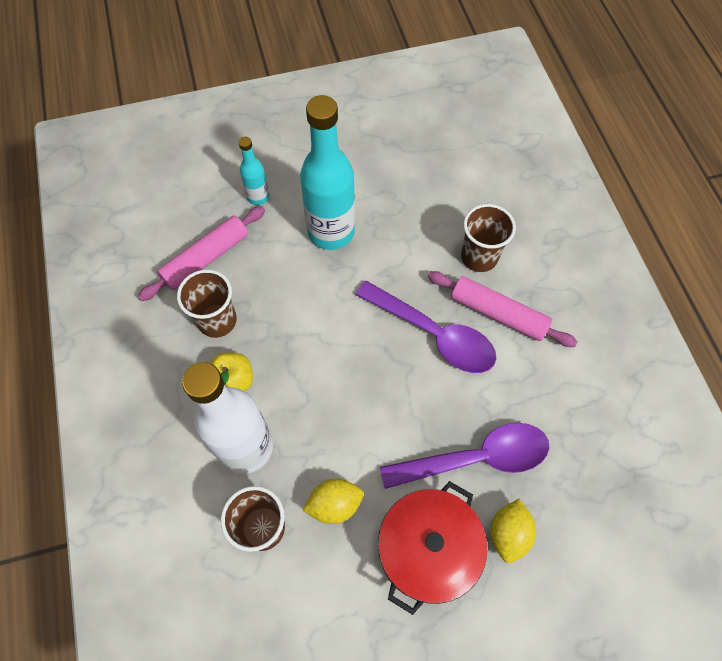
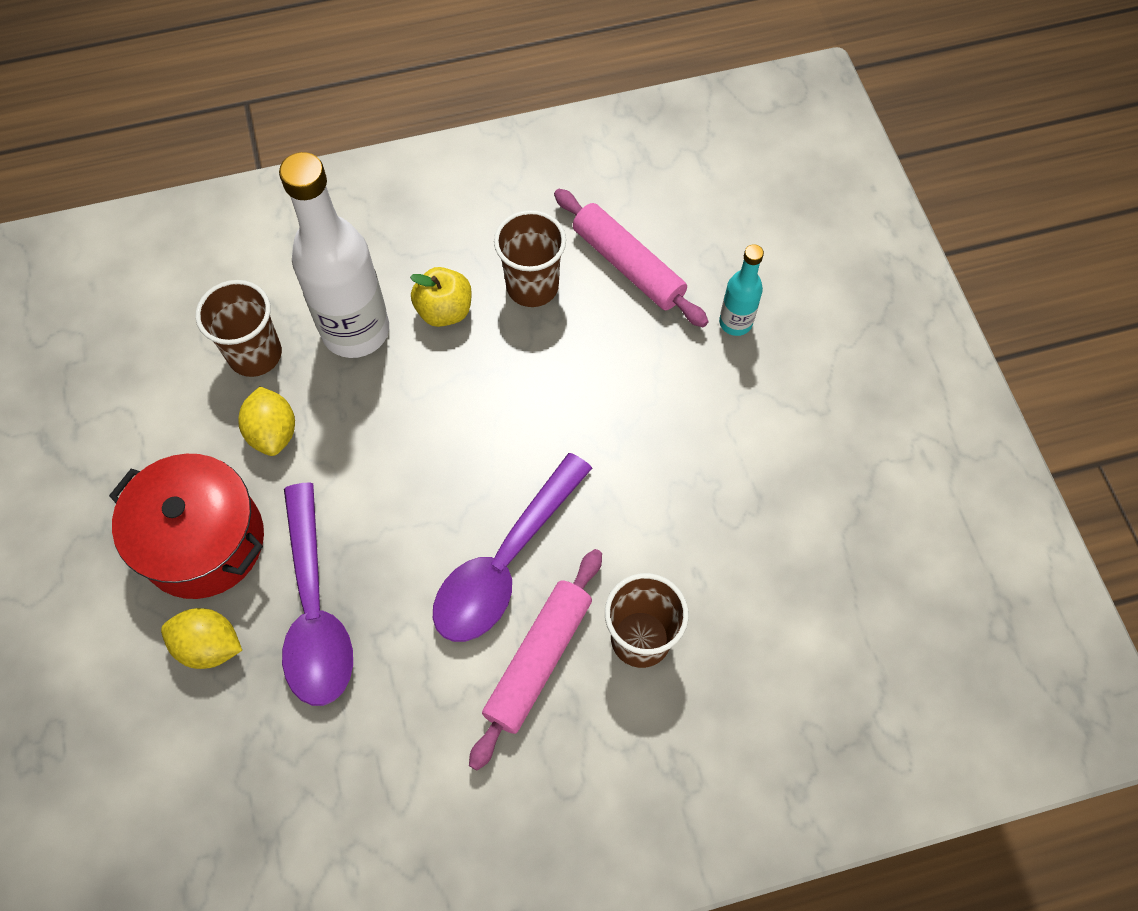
camera: 90 degrees right, 0 degrees up
turquoise bottle [300,95,355,250] -> none

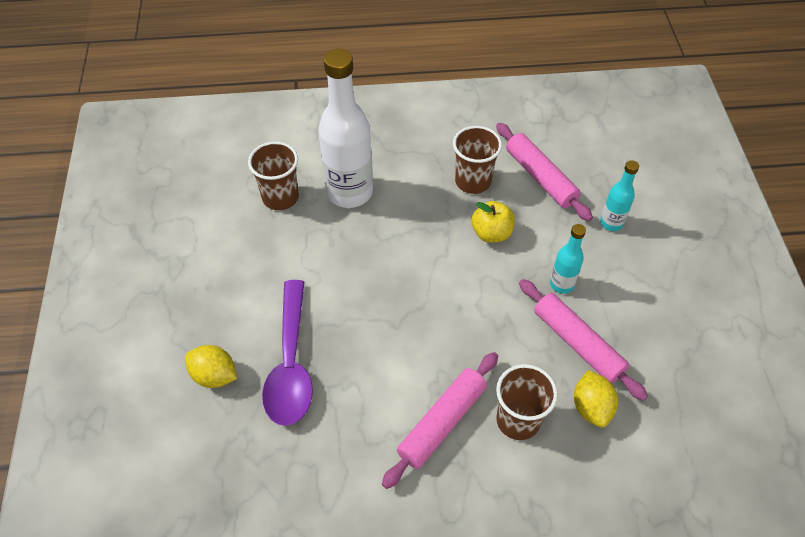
camera: 10 degrees right, 10 degrees down
red pot [109,454,264,599] -> none
yellow lemon [238,387,295,456] -> yellow lemon moved to [574,370,618,427]
yellow apple [410,267,472,327] -> yellow apple moved to [471,201,515,243]
purple spoon [433,453,592,642] -> none
none -> pink rolling pin [519,279,648,401]
none -> turquoise bottle [550,224,586,294]

